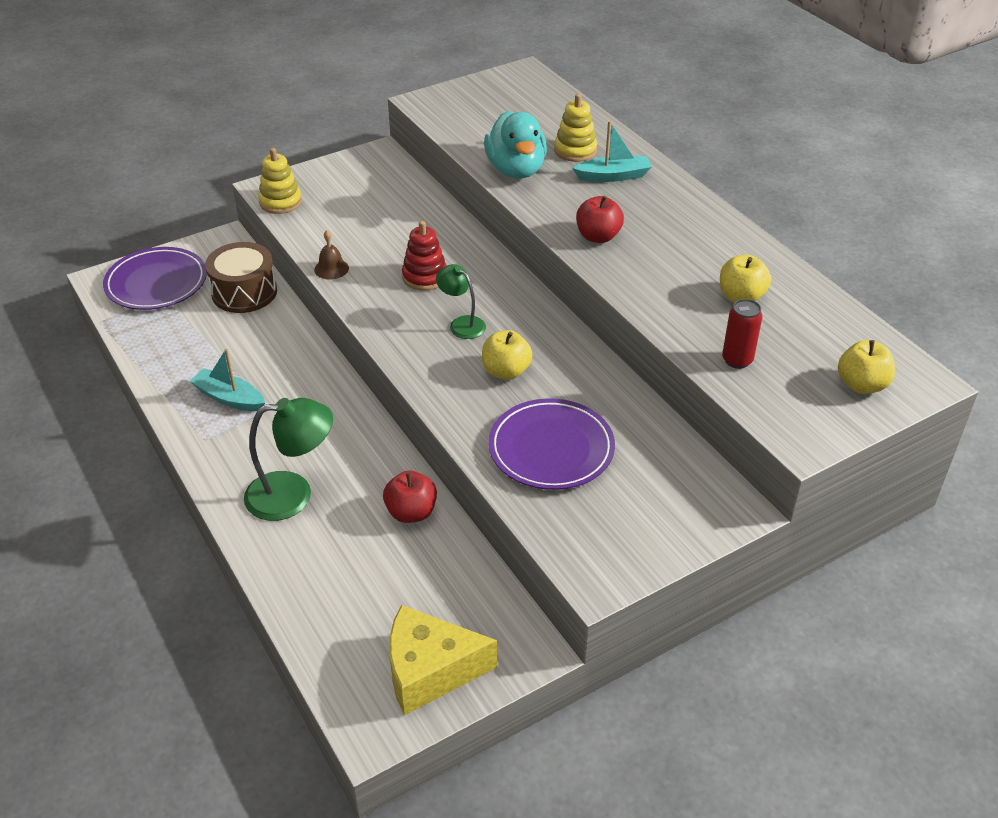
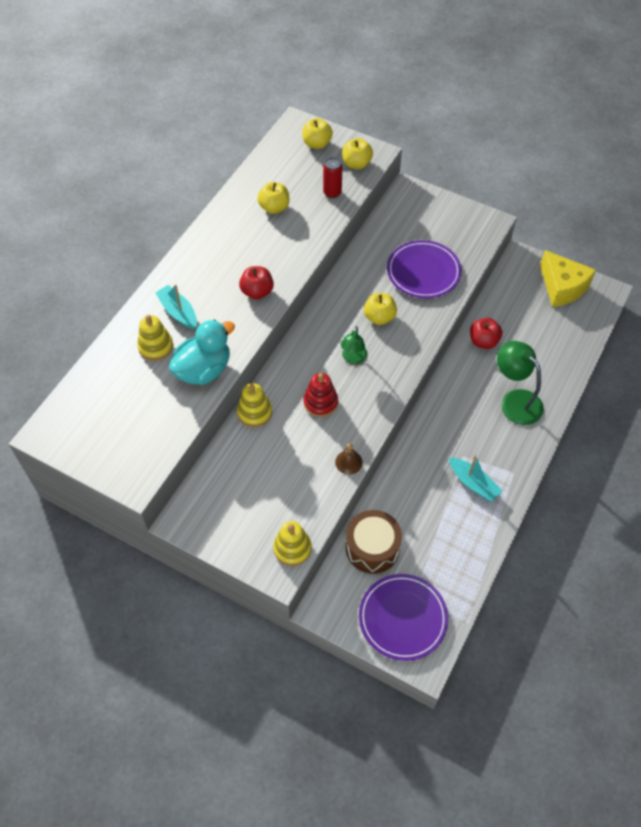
camera: 120 degrees left, 15 degrees up
turquoise boat [190,349,265,411] -> turquoise boat turned 45 degrees counterclockwise [449,455,502,502]
none -> yellow stacking toy [237,383,272,428]
none -> yellow apple [342,138,373,169]

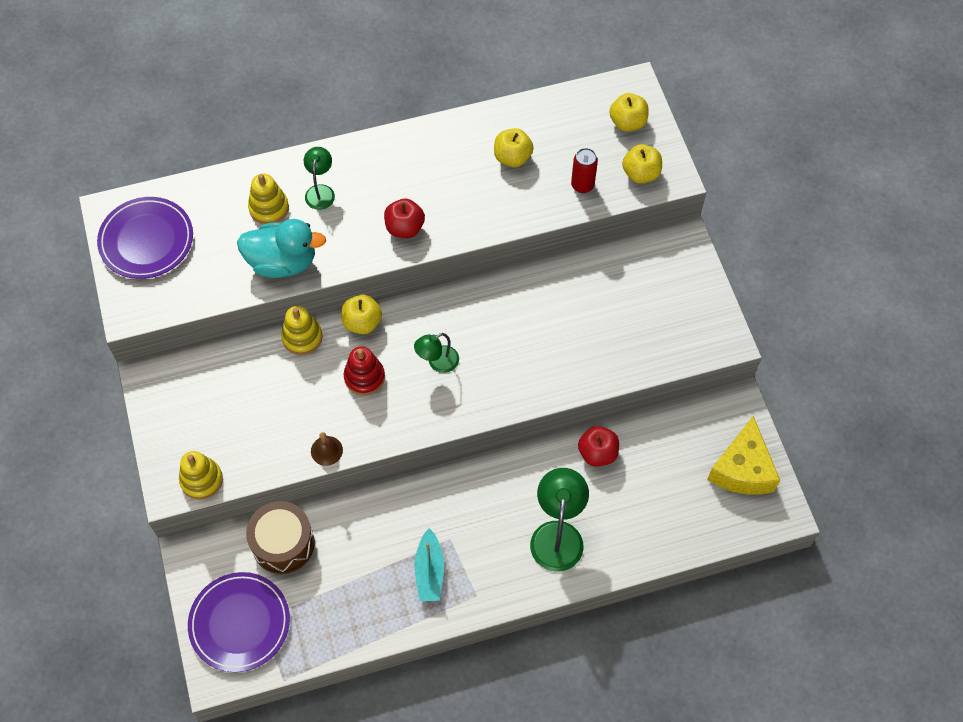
camera: 45 degrees right, 5 degrees up
turquoise boat [155,285,197,329] -> green lamp [304,147,335,210]
yellow apple [364,293,397,325] -> yellow apple moved to [341,295,382,334]
purple plate [387,240,461,298] -> purple plate moved to [97,197,193,279]

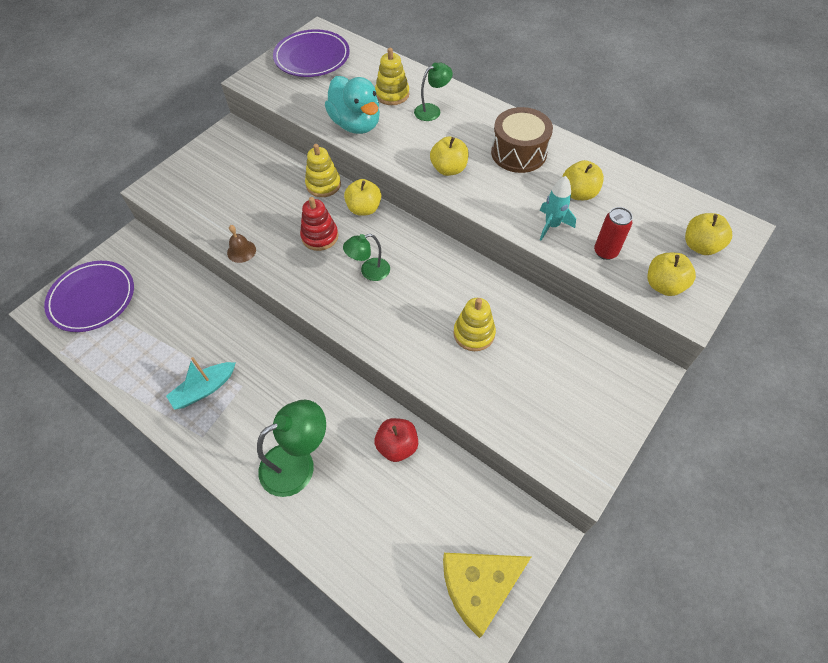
camera: 55 degrees right, 5 degrees down
yellow stacking toy [179,451,223,500] -> yellow stacking toy moved to [454,298,496,351]
brown drum [246,501,315,574] -> brown drum moved to [491,107,553,173]
red apple [384,199,425,238] -> yellow apple [430,136,469,176]
green lamp [414,333,459,373] -> green lamp turned 45 degrees counterclockwise [343,234,390,281]
none -> turquoise rocket [540,176,576,241]

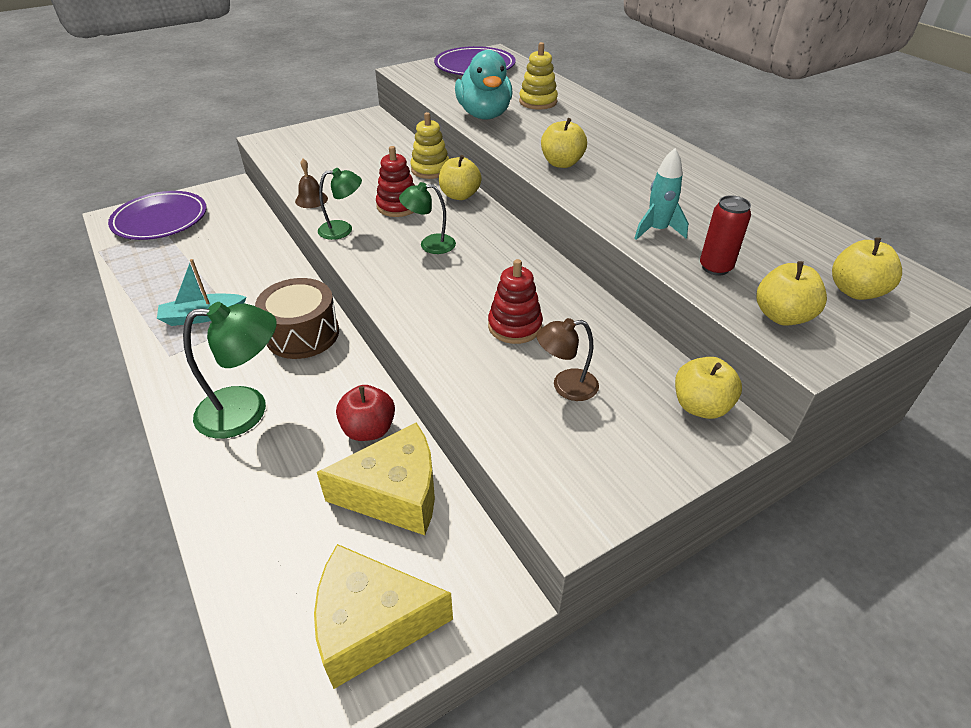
camera: 20 degrees right, 15 degrees down
green lamp [414,63,453,121] -> green lamp moved to [318,168,362,240]
yellow stacking toy [454,298,496,351] -> red stacking toy [488,259,543,344]
brown drum [491,107,553,173] -> brown drum moved to [255,278,339,359]
yellow apple [563,160,604,200] -> yellow apple moved to [675,357,742,419]
none -> yellow cheese [317,422,435,535]
none -> brown lamp [536,318,599,401]

